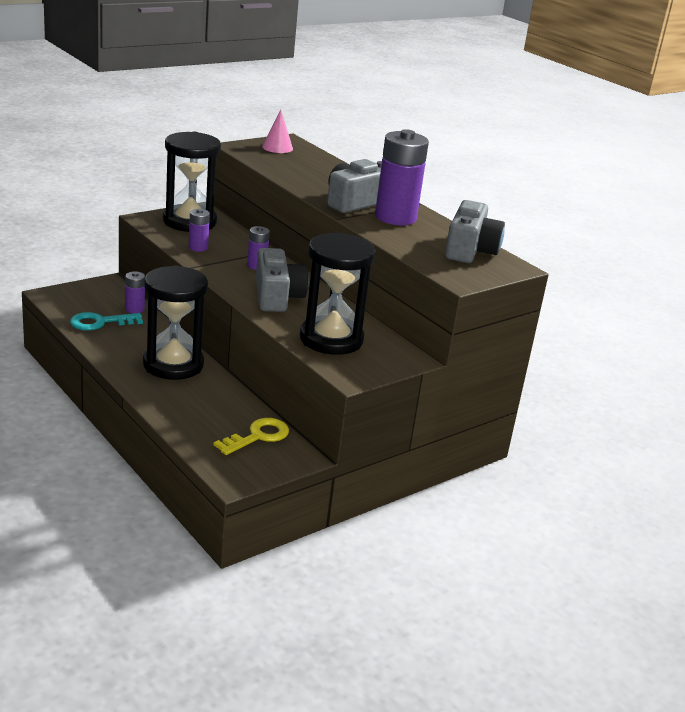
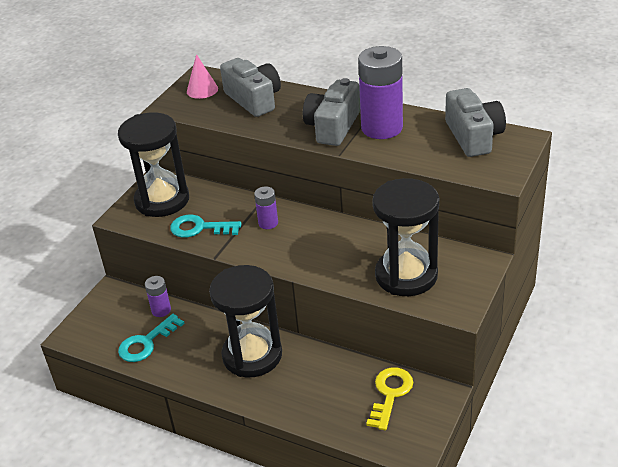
camera: 20 degrees left, 10 degrees up
purple battery [189,209,210,252] -> turquoise key [170,215,242,238]
grey camera [256,248,309,312] -> grey camera moved to [220,58,281,117]

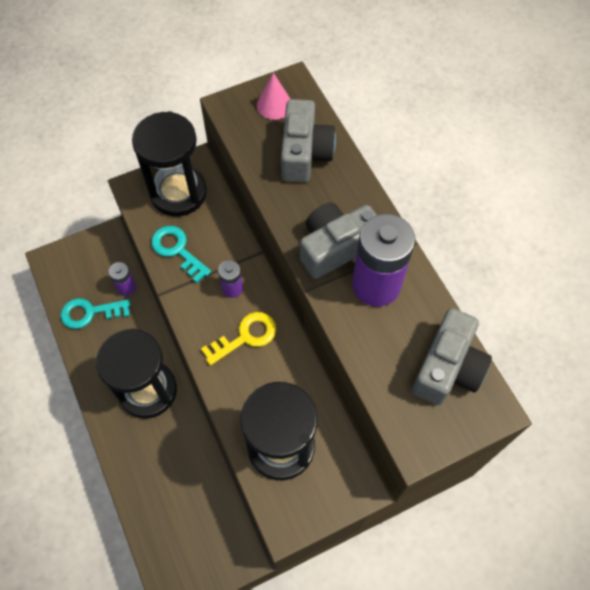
camera: 35 degrees right, 25 degrees up
yellow key [366,367,413,430] -> yellow key moved to [201,312,276,366]

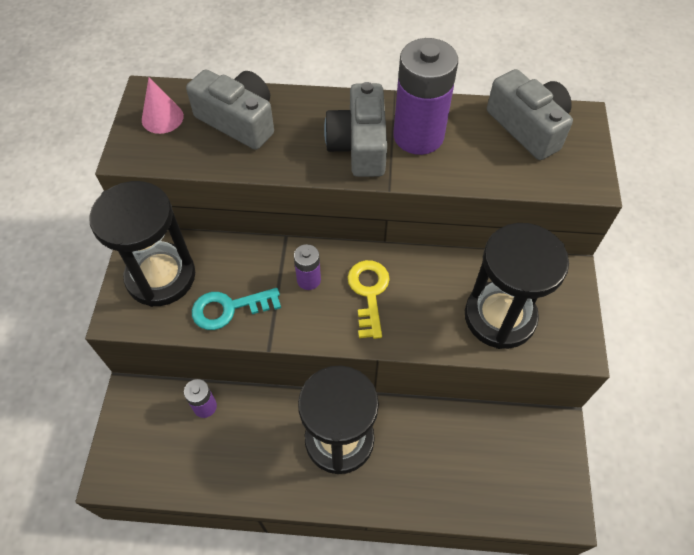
camera: 60 degrees left, 5 degrees down
turquoise key [60,298,130,329] -> none

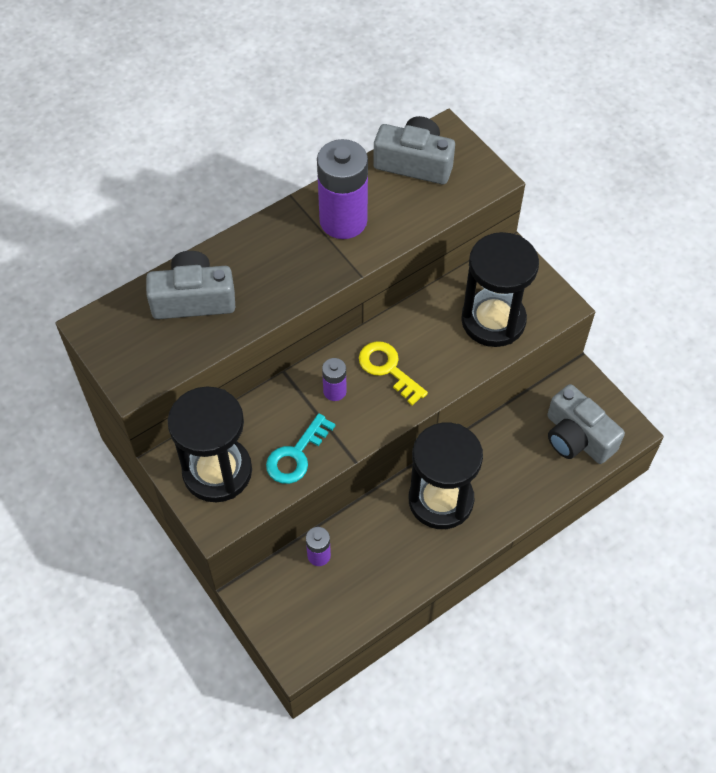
camera: 40 degrees left, 0 degrees up
pink cone [142,78,184,134] -> none
grey camera [324,82,387,177] -> grey camera moved to [547,384,625,464]

